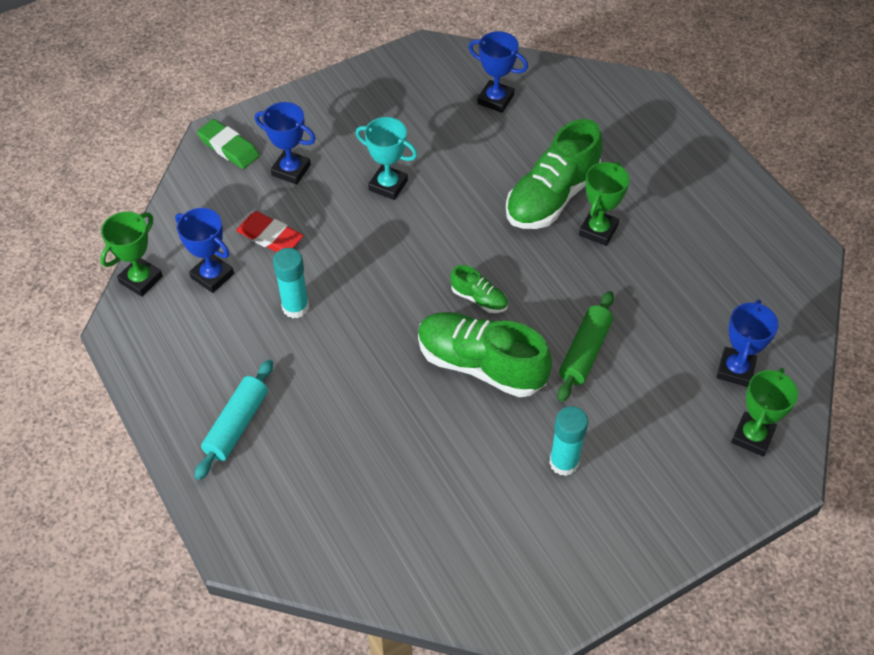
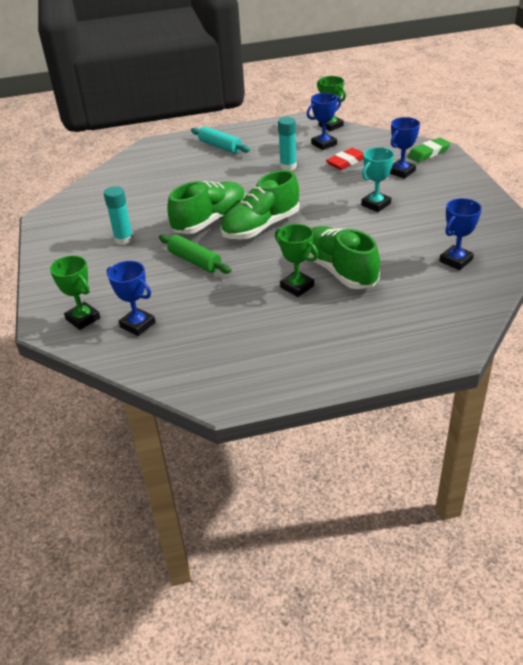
camera: 110 degrees right, 15 degrees down
green shoe [450,265,508,313] -> green shoe [220,170,300,239], size x2.11

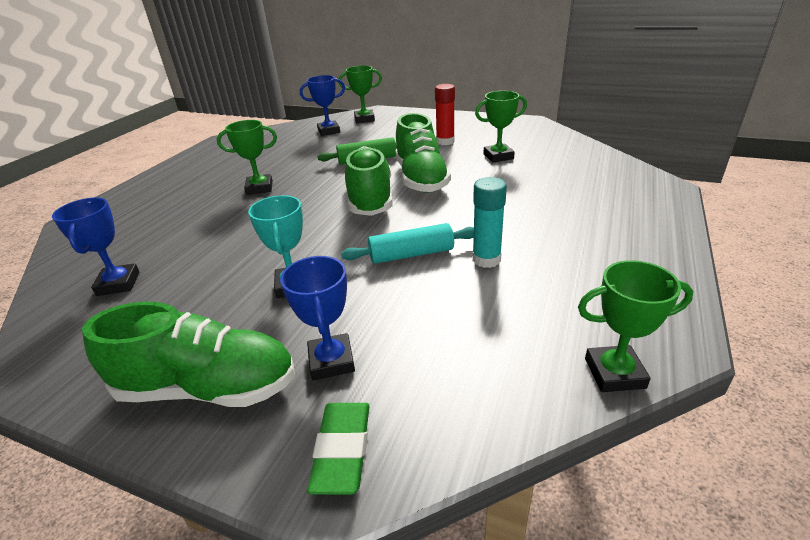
camera: 125 degrees right, 5 degrees down
turquoise glue stick [104,186,134,245] -> red glue stick [435,84,455,145]
turquoise rolling pin [191,126,250,153] -> turquoise rolling pin moved to [341,223,474,264]
blue trophy [307,93,341,150] -> none
green shoe [308,226,380,289] -> green shoe moved to [82,301,295,407]
red eraser [326,148,364,170] -> none
none -> green trophy [475,91,527,163]

